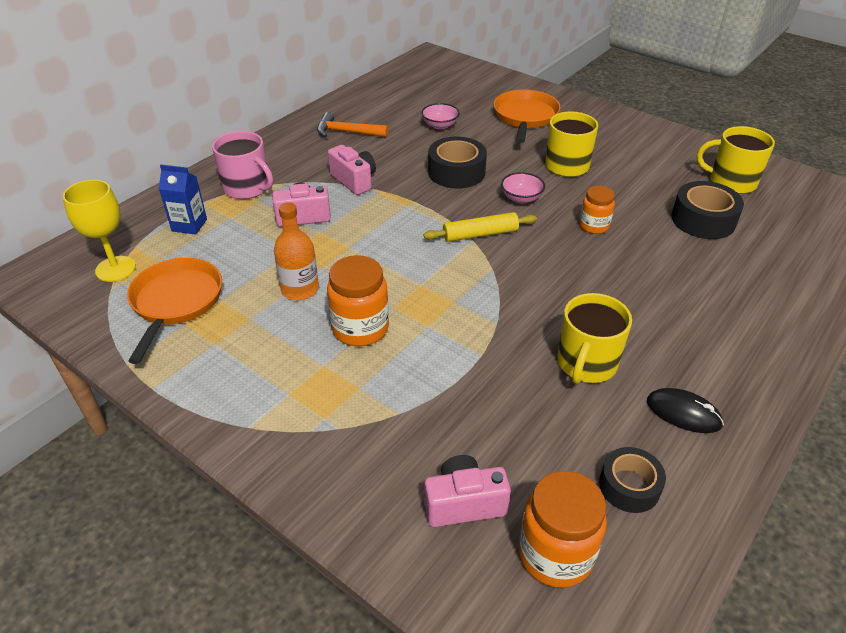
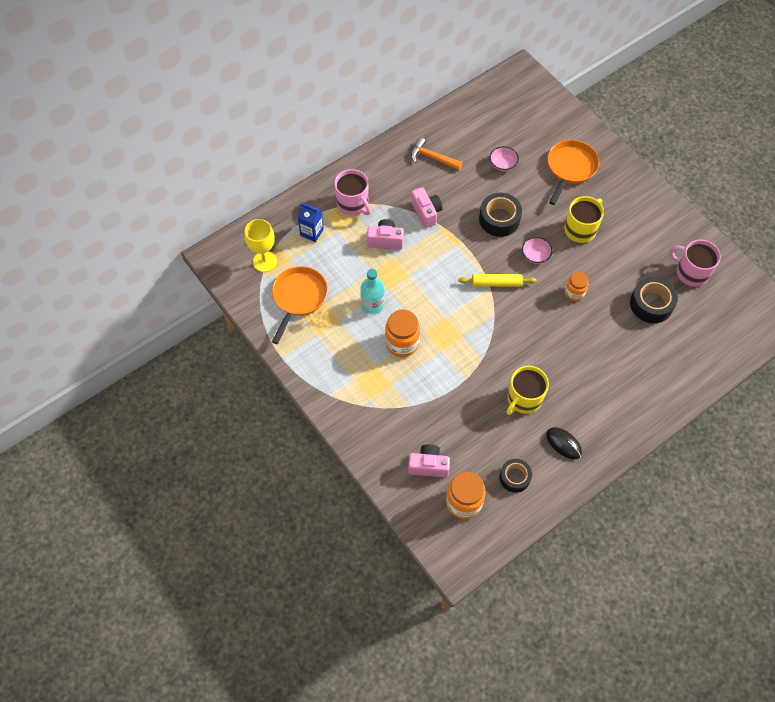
camera: 15 degrees right, 20 degrees up
orange bottle [274,202,319,300] -> turquoise bottle [360,269,385,314]
yellow mug [697,126,775,194] -> pink mug [670,240,721,287]

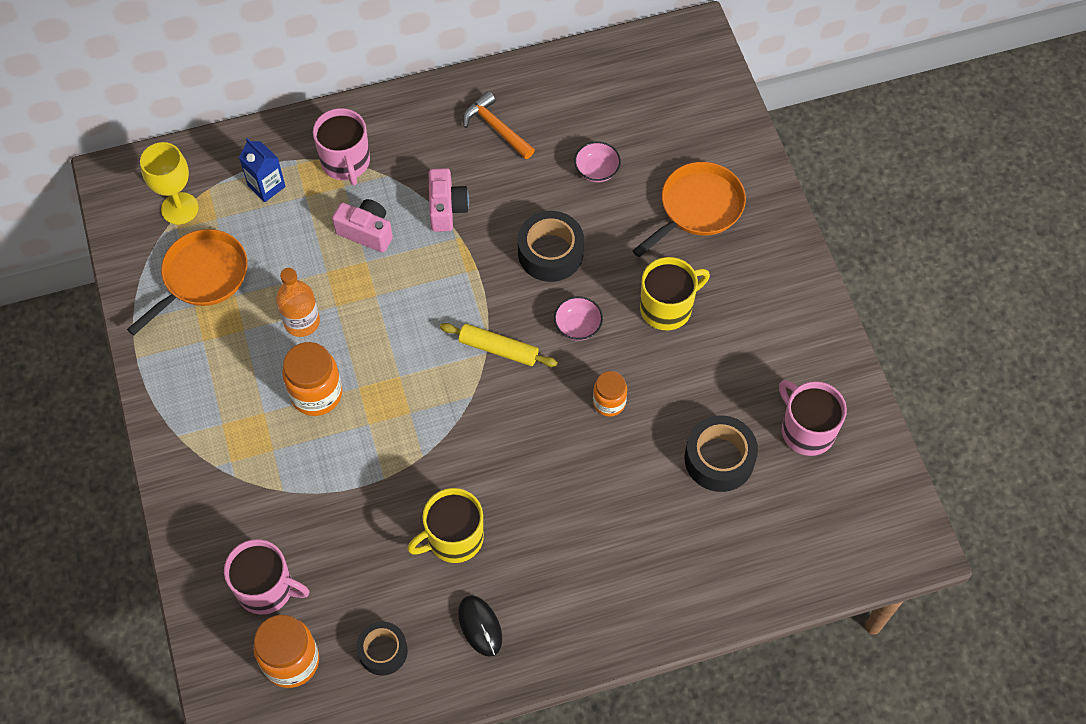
camera: 20 degrees right, 0 degrees up
turquoise bottle [360,269,385,314] -> orange bottle [276,268,320,337]
pink camera [408,444,450,478] -> pink mug [224,539,310,615]

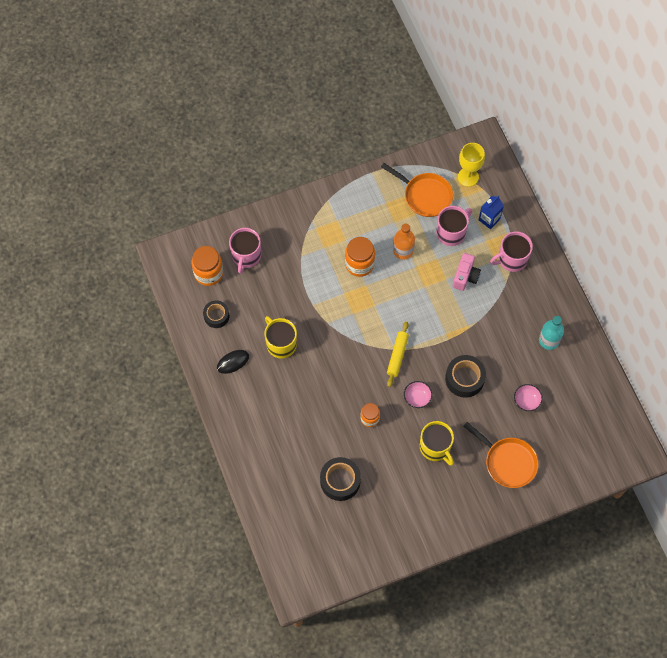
camera: 85 degrees right, 5 degrees up
pink camera [429,168,469,232] -> none
orange hammer [463,91,535,159] -> turquoise bottle [539,316,564,350]
pink mug [779,380,847,456] -> pink mug moved to [436,206,472,246]

